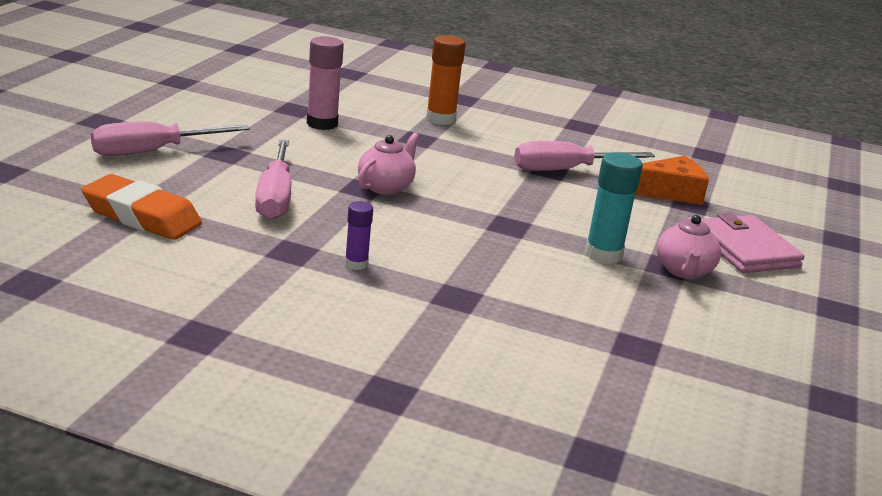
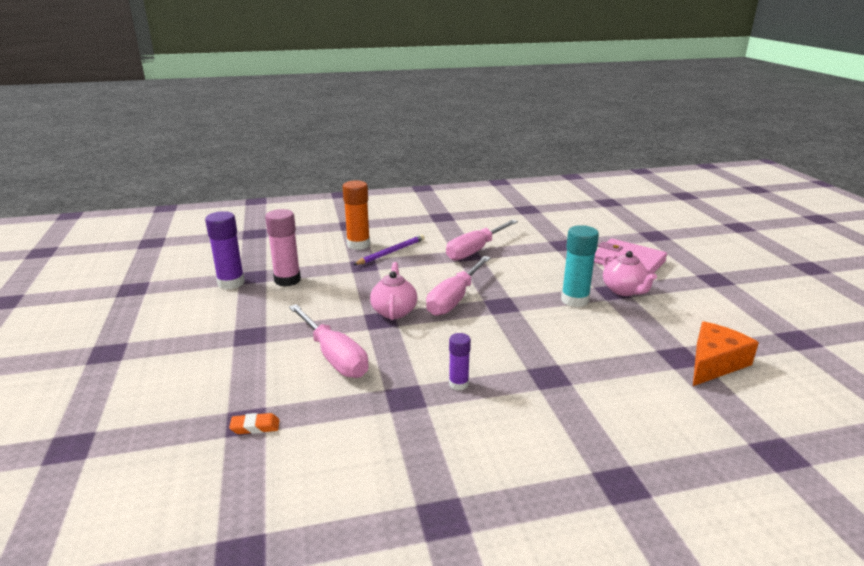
camera: 30 degrees left, 0 degrees up
orange eraser [82,174,202,240] -> orange eraser [229,413,280,434], size x0.41
pink screwdriver [91,122,250,156] -> pink screwdriver moved to [426,256,491,316]
orange cheese [635,156,709,205] -> orange cheese moved to [693,321,759,386]
none -> purple glue stick [205,211,245,289]
none -> purple pencil [353,234,425,265]

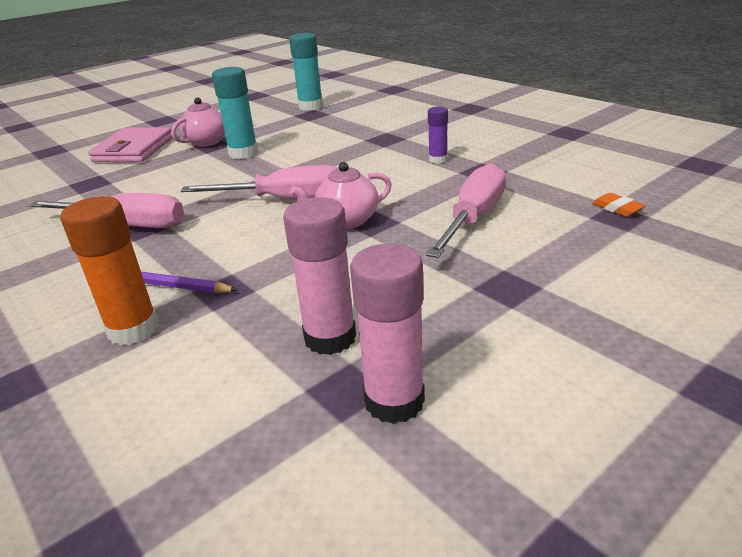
camera: 115 degrees left, 5 degrees up
purple glue stick [205,211,245,289] -> pink glue stick [350,244,425,424]
orange cheese [693,321,759,386] -> turquoise glue stick [289,33,323,111]

